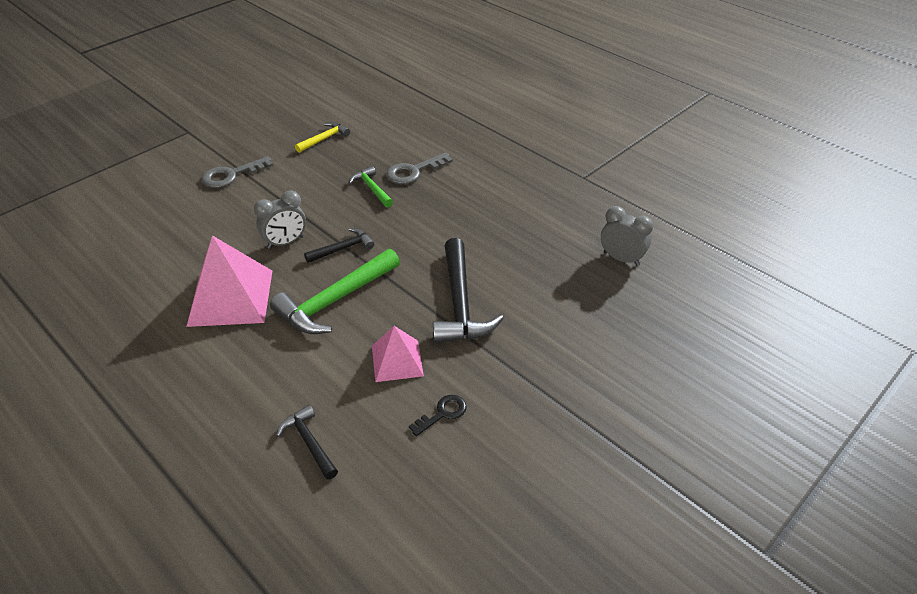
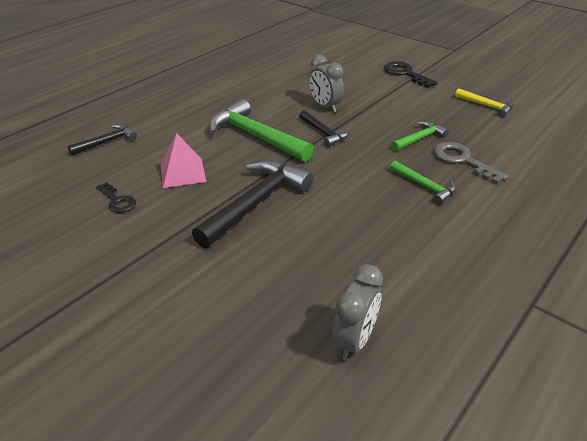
camera: 85 degrees right, 5 degrees down
pink pyramid [186,235,272,327] -> none
grey key [202,156,273,188] -> black key [384,61,438,88]
black hammer [433,238,504,343] -> black hammer turned 135 degrees clockwise [192,160,313,248]
none -> green hammer [390,161,457,205]

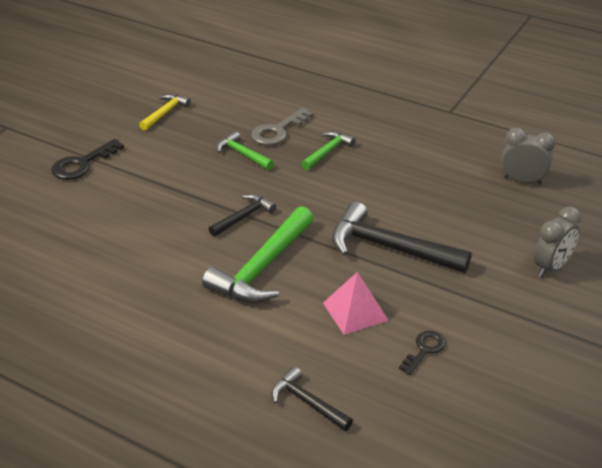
camera: 100 degrees left, 0 degrees up
grey clock [309,55,344,113] -> grey clock moved to [534,206,582,277]

